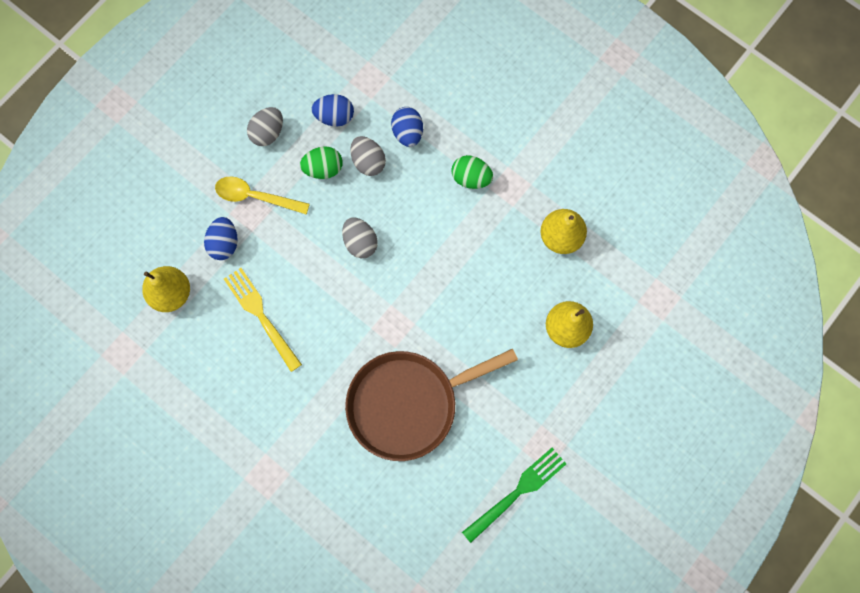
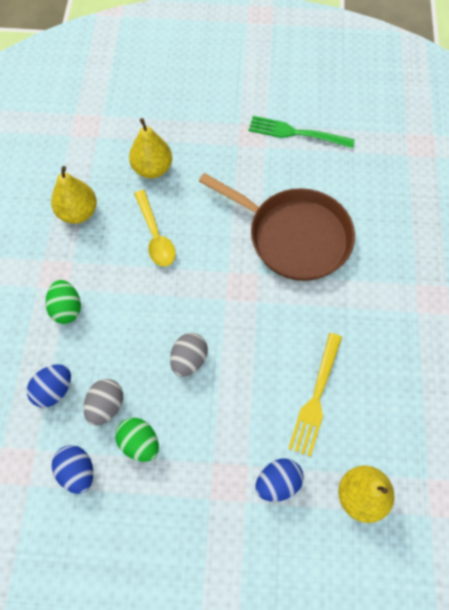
camera: 125 degrees left, 10 degrees down
yellow spoon [215,177,310,214] -> yellow spoon moved to [134,190,176,267]
grey egg [247,107,283,146] -> none

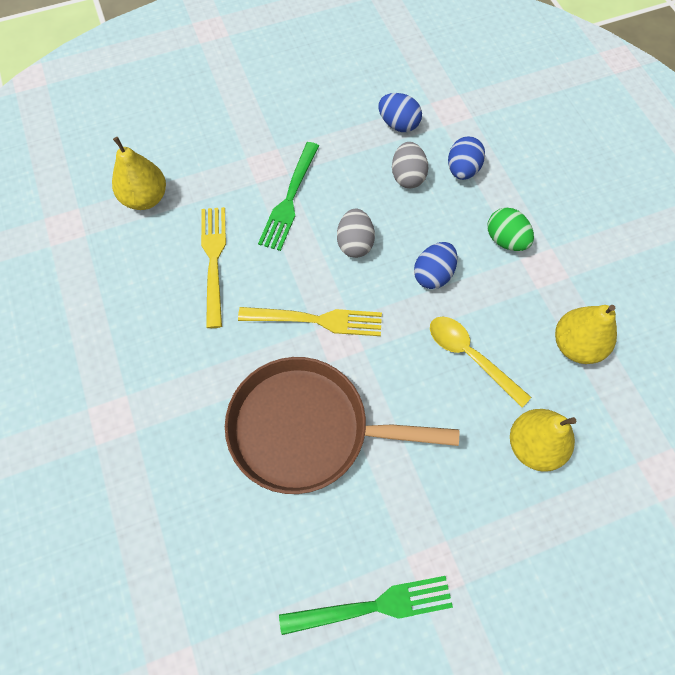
camera: 155 degrees right, 0 degrees up
green egg [115,417,159,462] -> none
blue egg [256,459,304,502] -> blue egg moved to [414,242,458,289]
none -> yellow fork [238,307,382,336]
none -> green fork [258,142,319,251]

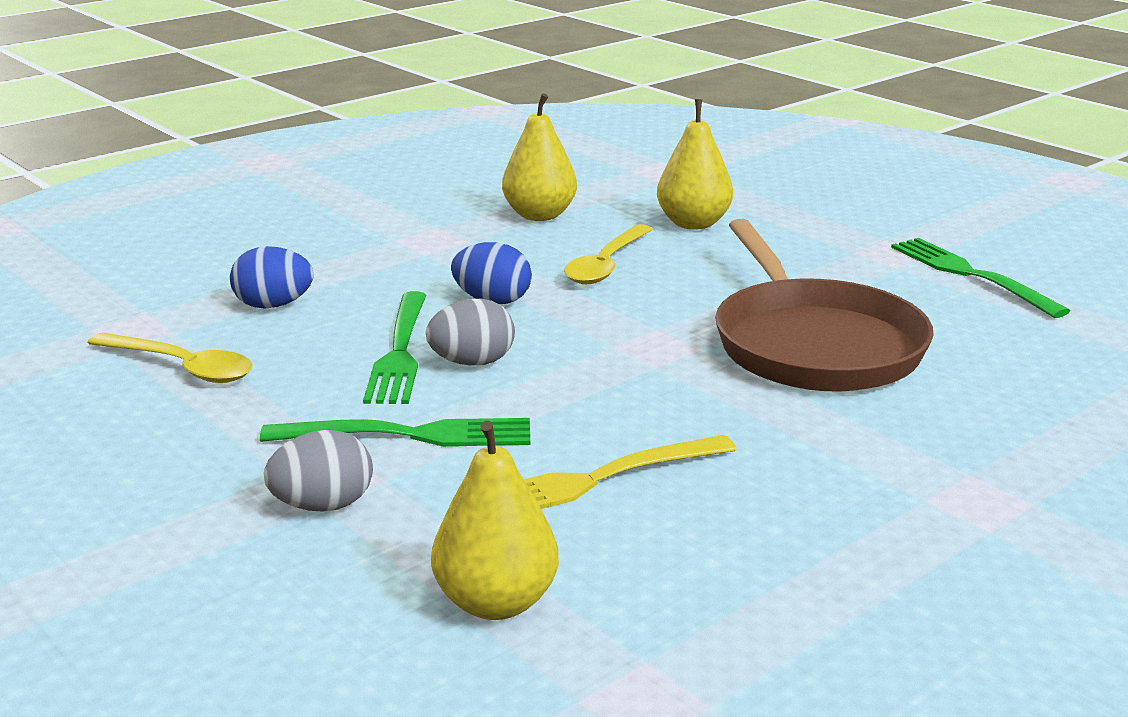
camera: 110 degrees left, 40 degrees down
yellow fork [238,307,382,336] -> none
blue egg [379,93,422,132] -> yellow spoon [87,333,253,383]
grey egg [392,142,428,188] -> grey egg moved to [264,430,373,512]
green egg [488,208,534,251] -> none
none -> green fork [363,291,427,404]

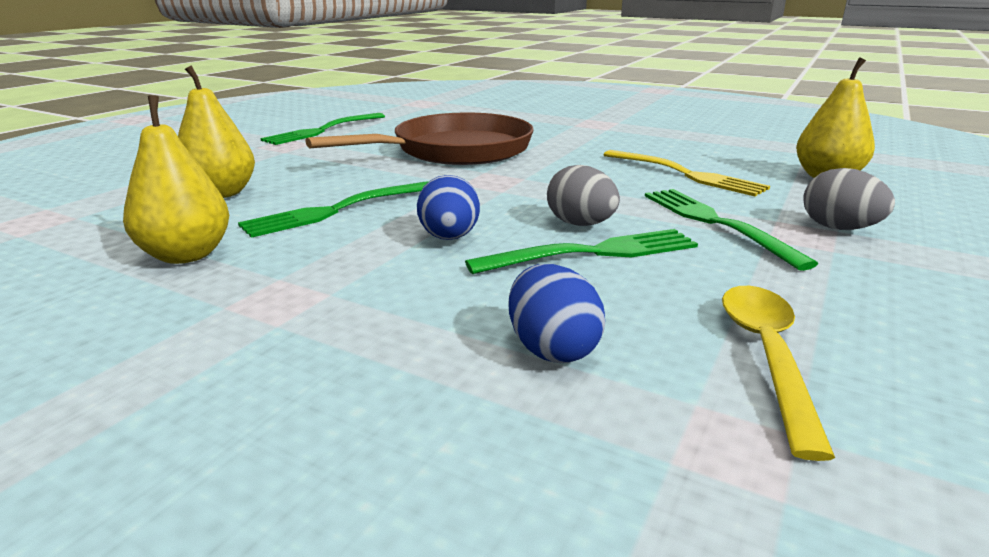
camera: 110 degrees left, 0 degrees up
yellow spoon [564,224,653,284] -> green fork [238,181,429,238]

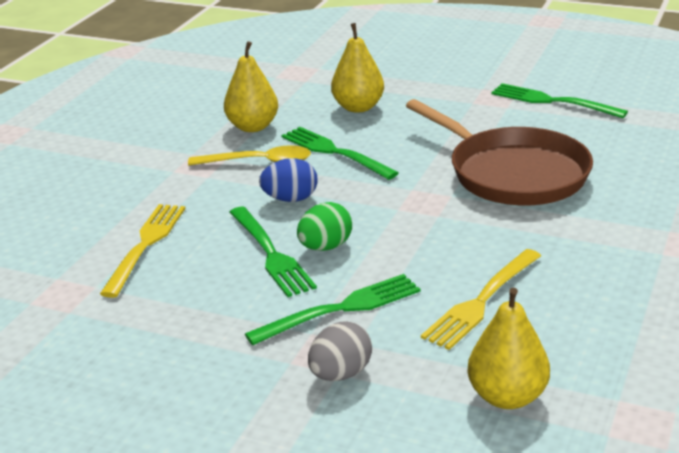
camera: 85 degrees right, 5 degrees up
blue egg [508,264,605,363] -> yellow fork [100,204,185,298]
grey egg [547,165,620,226] -> green egg [297,202,352,251]
yellow spoon [722,286,835,461] -> yellow spoon moved to [188,145,311,166]

